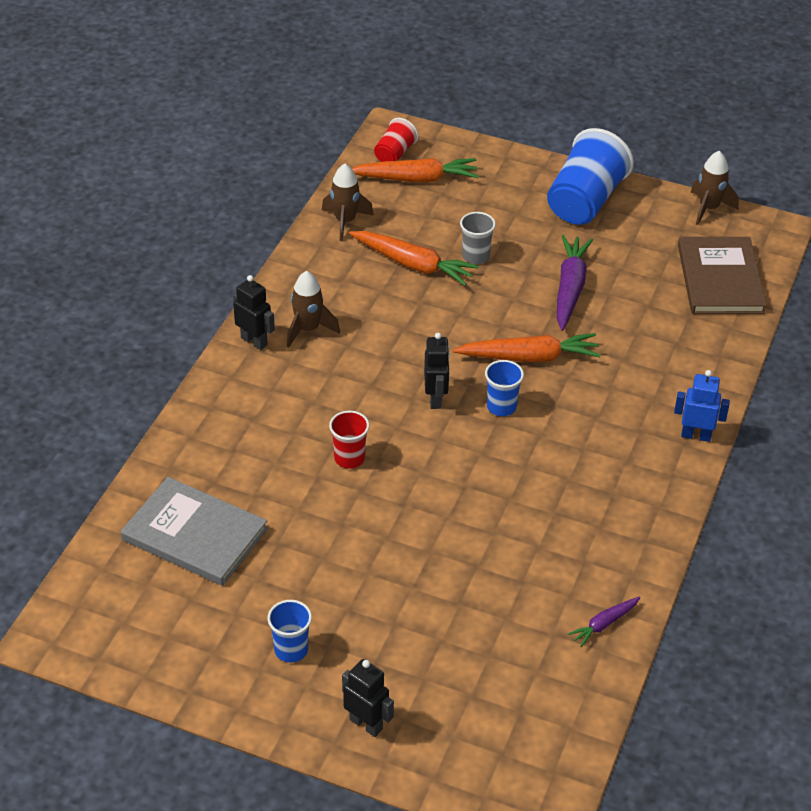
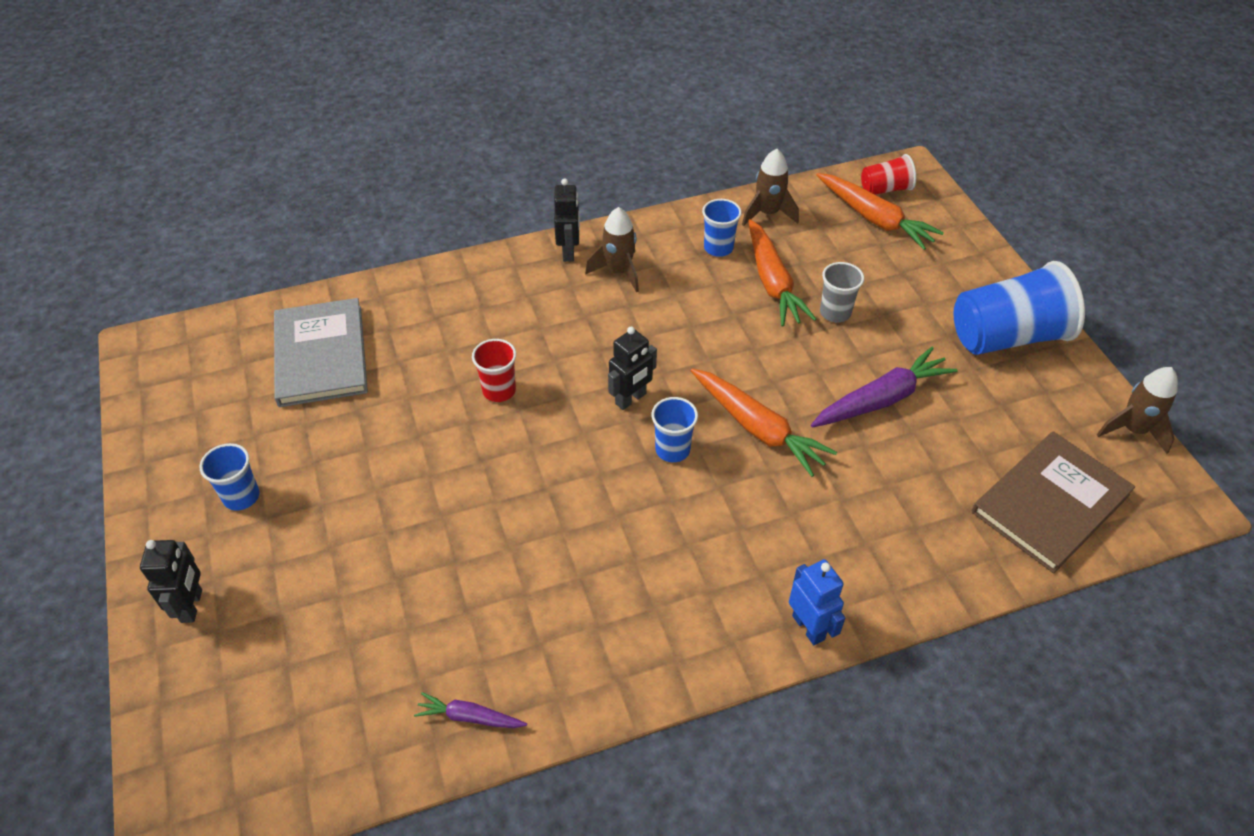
camera: 50 degrees right, 5 degrees up
none -> blue cup [702,199,742,257]

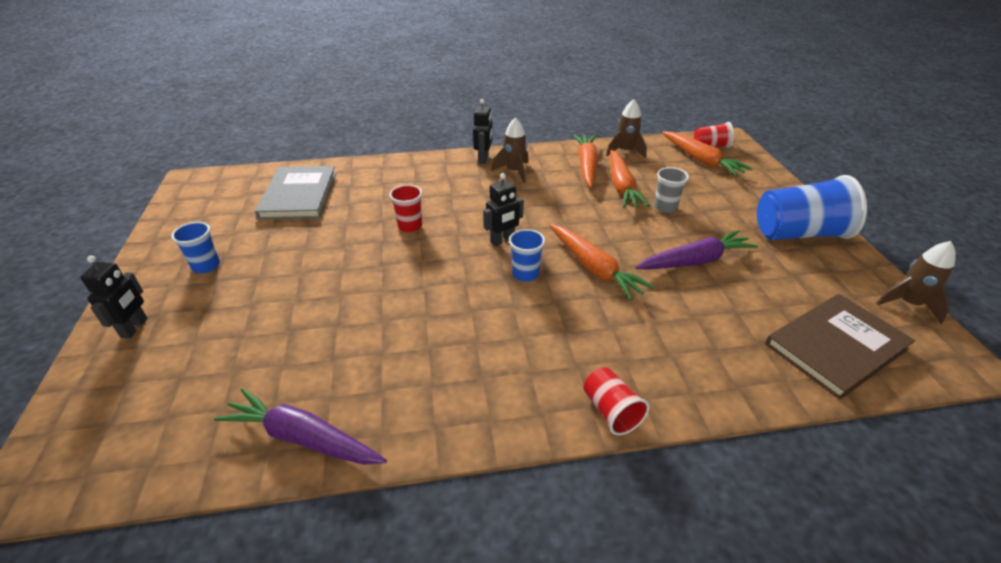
camera: 10 degrees right, 10 degrees down
purple carrot [414,692,527,728] -> purple carrot [214,388,387,465], size x1.88
blue cup [702,199,742,257] -> orange carrot [573,135,598,188]
blue robot [789,559,845,645] -> red cup [584,367,649,435]

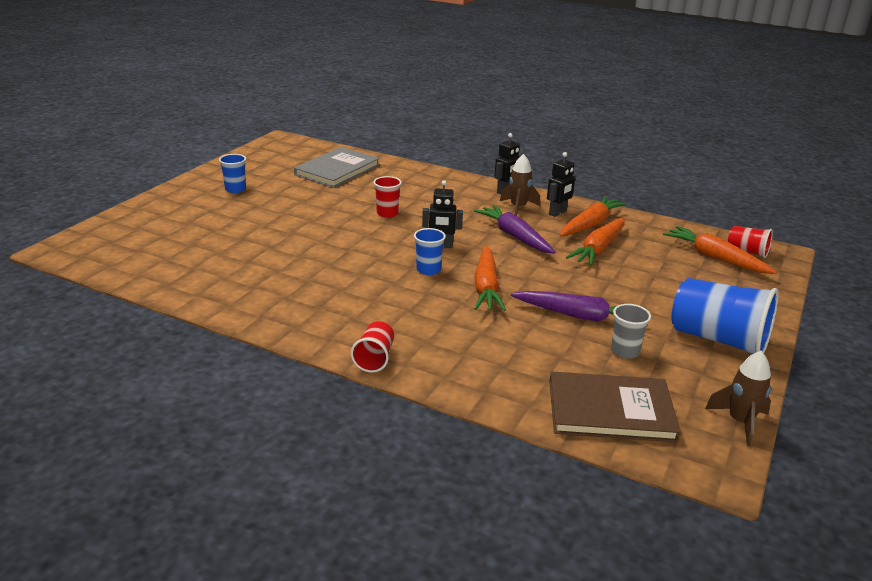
camera: 35 degrees right, 10 degrees down
black robot [80,256,148,339] -> black robot moved to [547,152,576,217]
purple carrot [214,388,387,465] -> purple carrot moved to [474,205,555,254]
brown rocket [606,99,647,158] -> none
grey cup [654,167,689,213] -> grey cup moved to [611,304,651,359]
orange carrot [662,131,752,177] -> orange carrot turned 135 degrees clockwise [663,226,777,274]

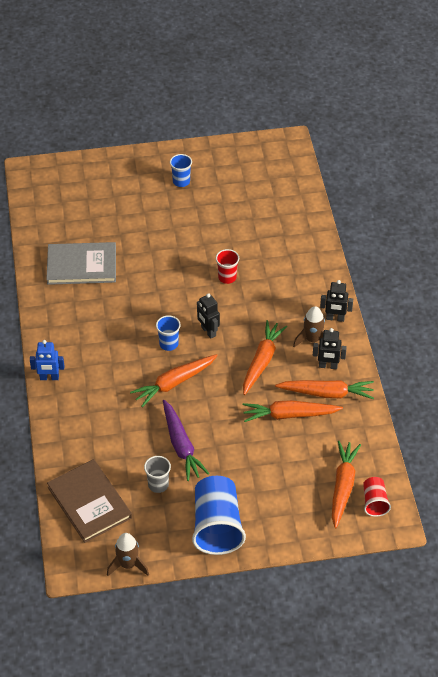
camera: 55 degrees right, 20 degrees up
grey book [294,147,379,188] -> grey book moved to [46,242,116,285]
red cup [351,321,394,373] -> blue robot [30,340,64,380]
purple carrot [474,205,555,254] -> orange carrot [243,320,287,395]

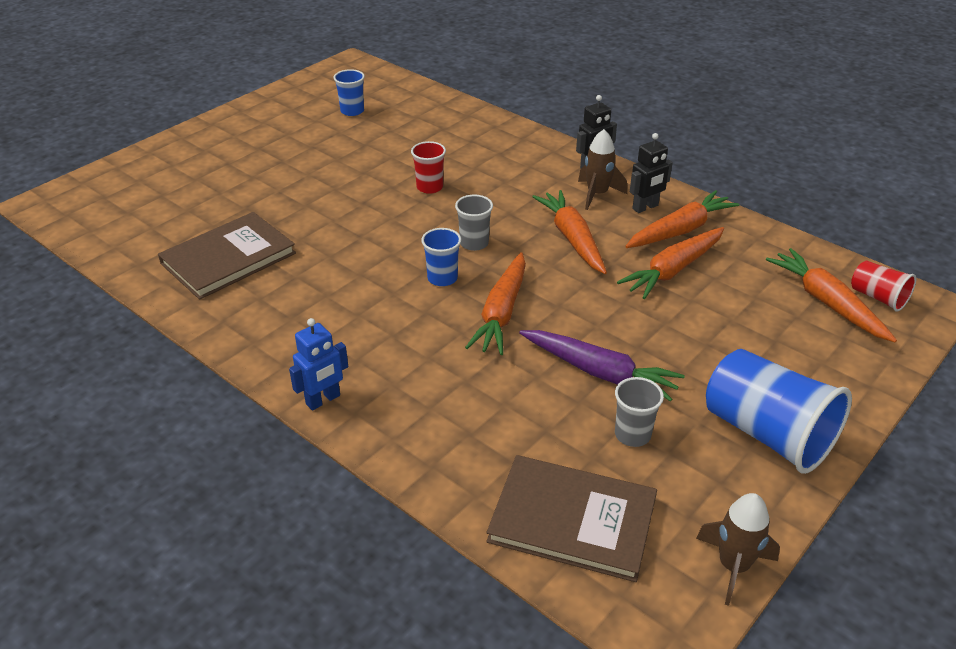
camera: 40 degrees left, 10 degrees down
grey book [46,242,116,285] -> brown book [158,212,296,300]
blue cup [170,154,192,187] -> blue cup moved to [334,69,365,116]
black robot [197,293,220,339] -> grey cup [455,195,493,251]

